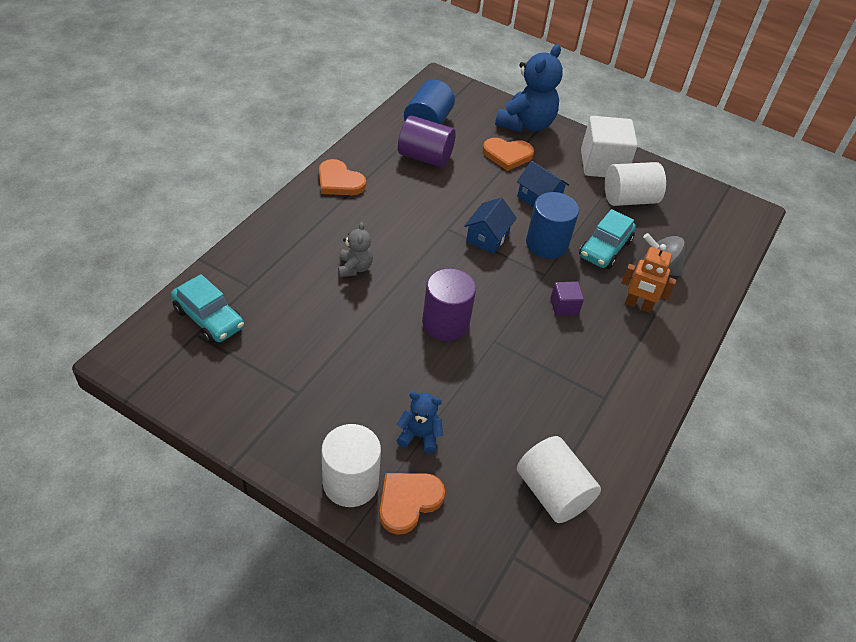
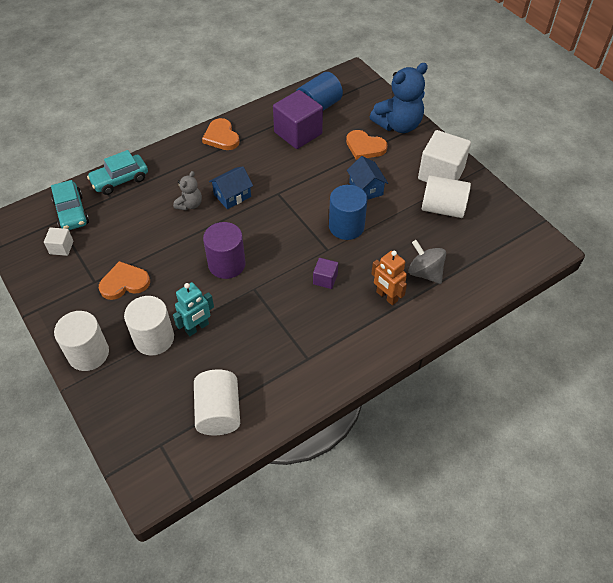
camera: 30 degrees right, 5 degrees up
orange heart [379,473,445,535] -> orange heart moved to [99,261,150,300]
blue teddy bear [396,392,443,454] -> white cylinder [124,296,174,356]
purple cylinder [398,115,456,167] -> purple cube [273,90,323,149]
blue house [464,197,517,254] -> blue house moved to [209,167,253,209]
turquoise car [579,209,636,269] -> turquoise car moved to [87,150,148,195]
none -> white cube [44,228,73,256]
none -> turquoise robot [173,282,214,336]

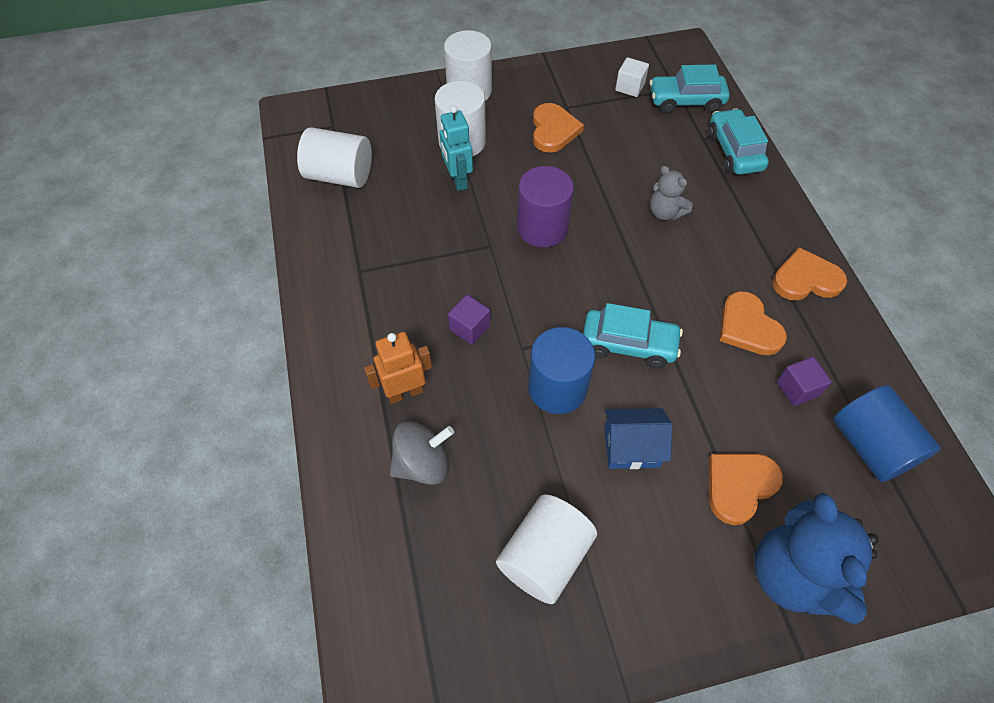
camera: 110 degrees right, 5 degrees up
blue house [209,167,253,209] -> none
purple cube [273,90,323,149] -> purple cube [777,357,832,406], size x0.49
white cube [418,130,471,182] -> none
none -> turquoise car [583,303,683,368]
none -> orange heart [719,291,787,356]

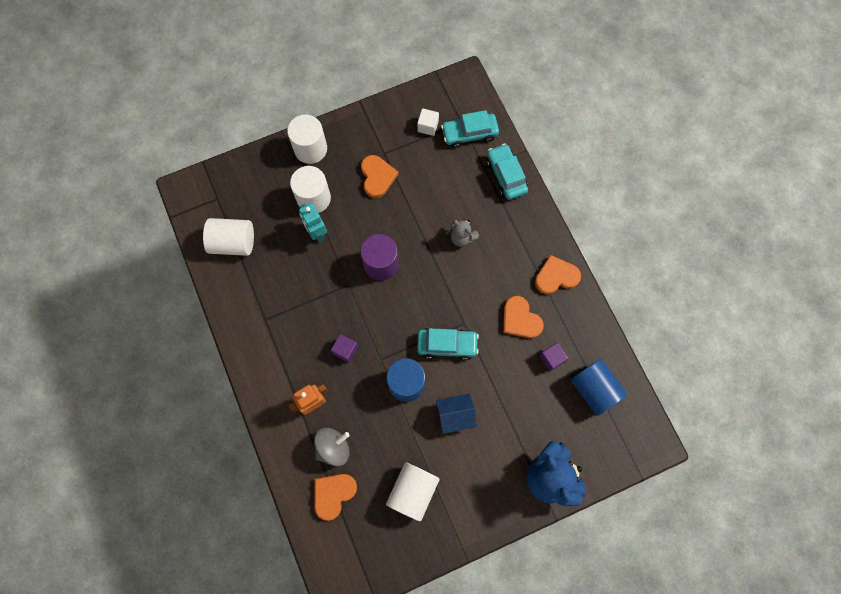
camera: 10 degrees left, 15 degrees up
orange heart [709,454,783,525] -> orange heart moved to [314,474,357,521]

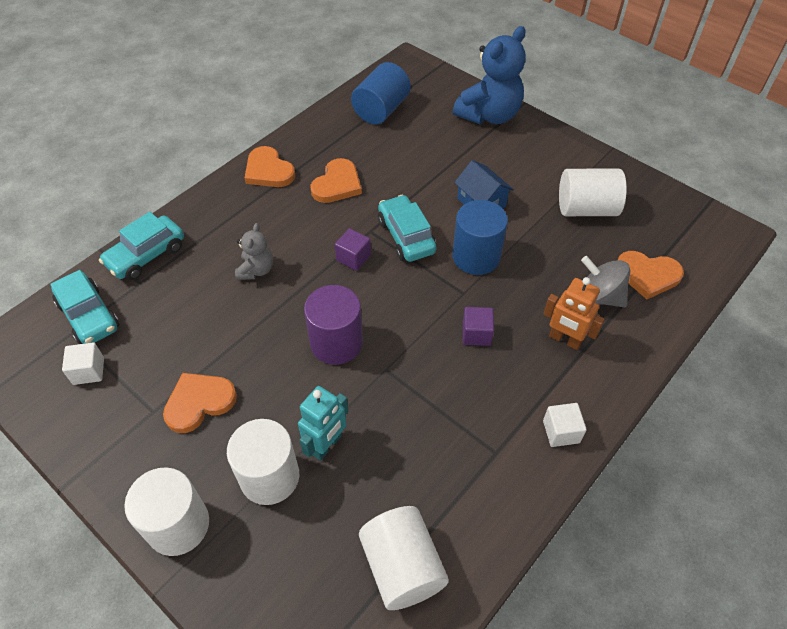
camera: 115 degrees left, 20 degrees down
purple cube [539,342,569,371] -> purple cube moved to [335,228,371,271]
none -> white cube [543,403,587,447]

